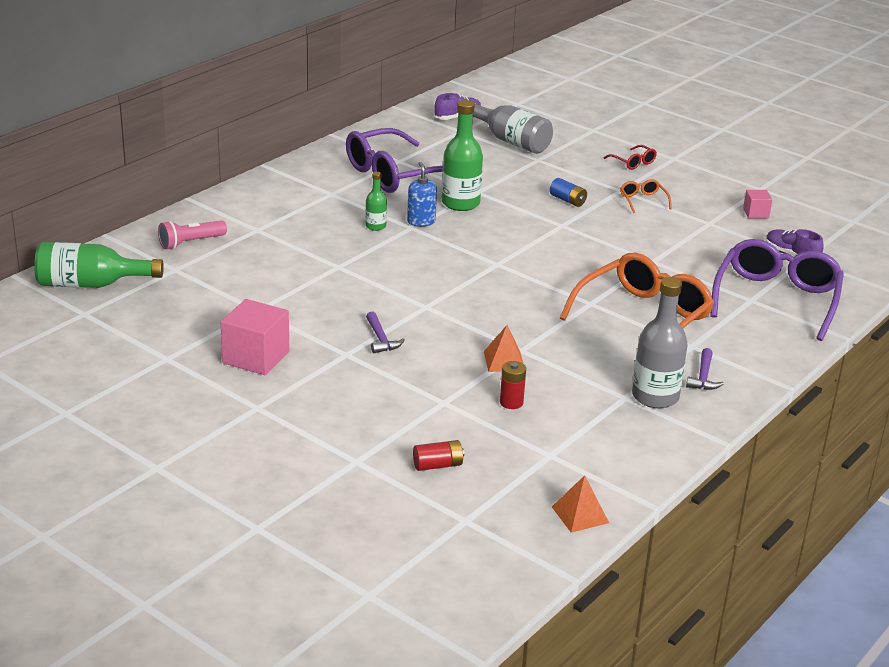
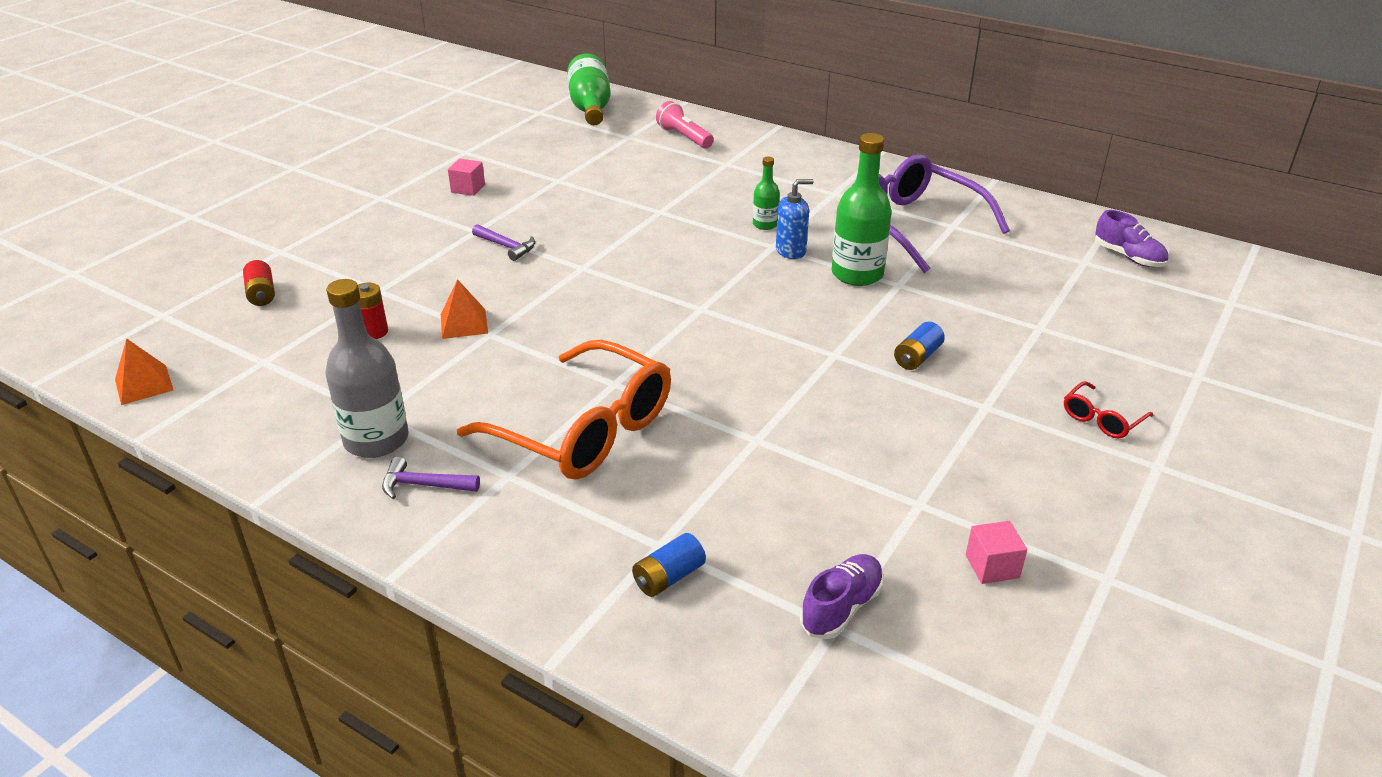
camera: 85 degrees right, 5 degrees up
pink cube [221,299,289,375] -> pink cube [448,159,485,196], size x0.52
purple hammer [366,311,405,353] -> purple hammer turned 120 degrees counterclockwise [472,224,535,261]
grey bottle [473,102,553,154] -> none
orange glasses [620,179,672,213] -> none
purple glasses [710,239,844,341] -> blue battery [632,533,706,597]

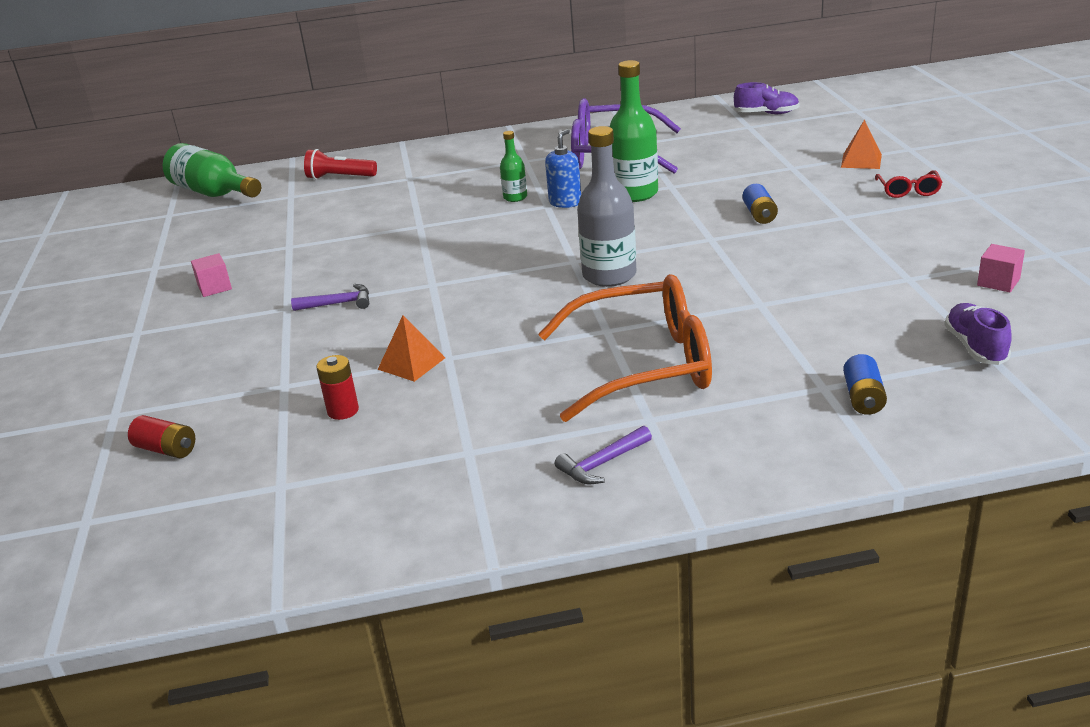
camera: 40 degrees left, 5 degrees down
orange pyramid [115,338,173,405] -> orange pyramid moved to [841,120,882,169]
grey bottle [326,279,409,458] -> grey bottle moved to [577,126,636,287]
pink flashlight [656,101,714,148] -> red flashlight [304,149,377,179]

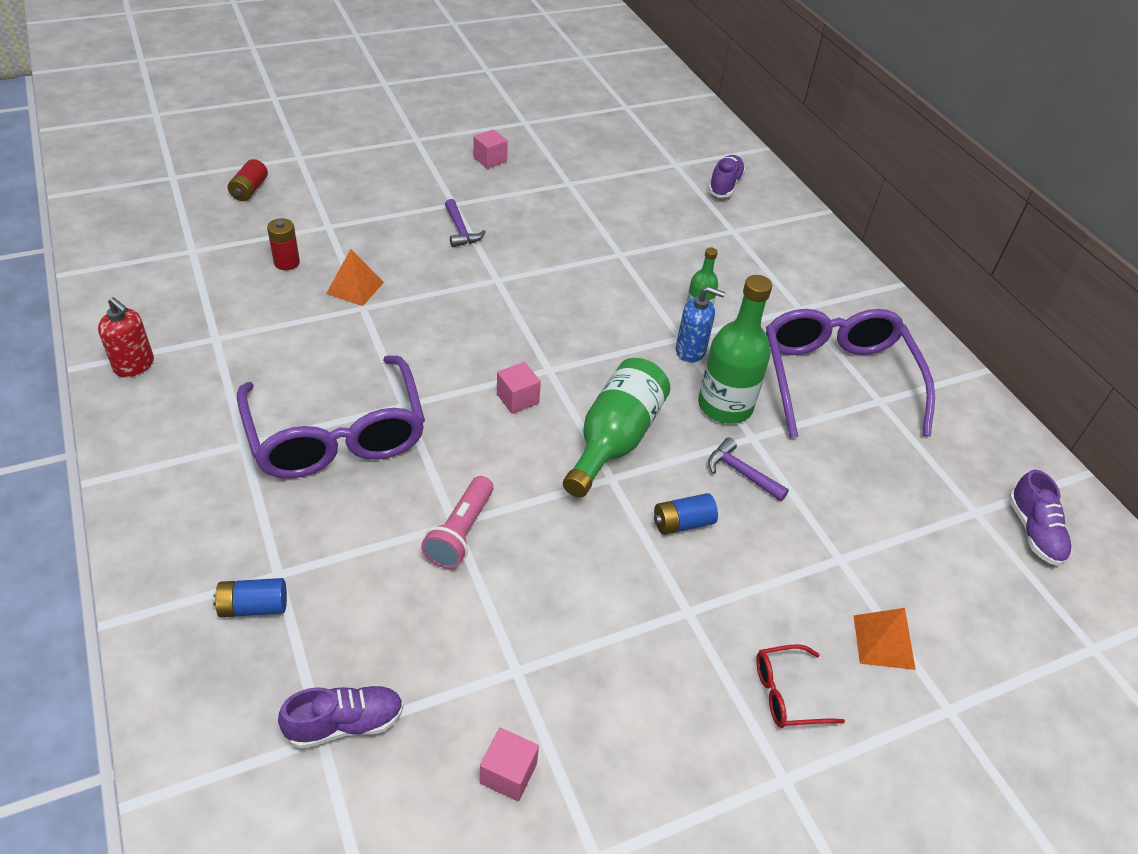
camera: 70 degrees right, 15 degrees up
green bottle [163,143,261,198] -> green bottle moved to [563,358,670,498]
red flashlight [304,149,377,179] -> purple shoe [708,155,745,197]
orange glasses [538,274,712,422] -> purple glasses [237,355,425,478]
purple hammer [555,426,652,484] -> purple hammer moved to [708,438,789,501]
grey bottle [577,126,636,287] -> pink cube [497,362,541,414]
none -> red soap dispenser [98,297,154,377]
none -> pink flashlight [421,476,493,569]

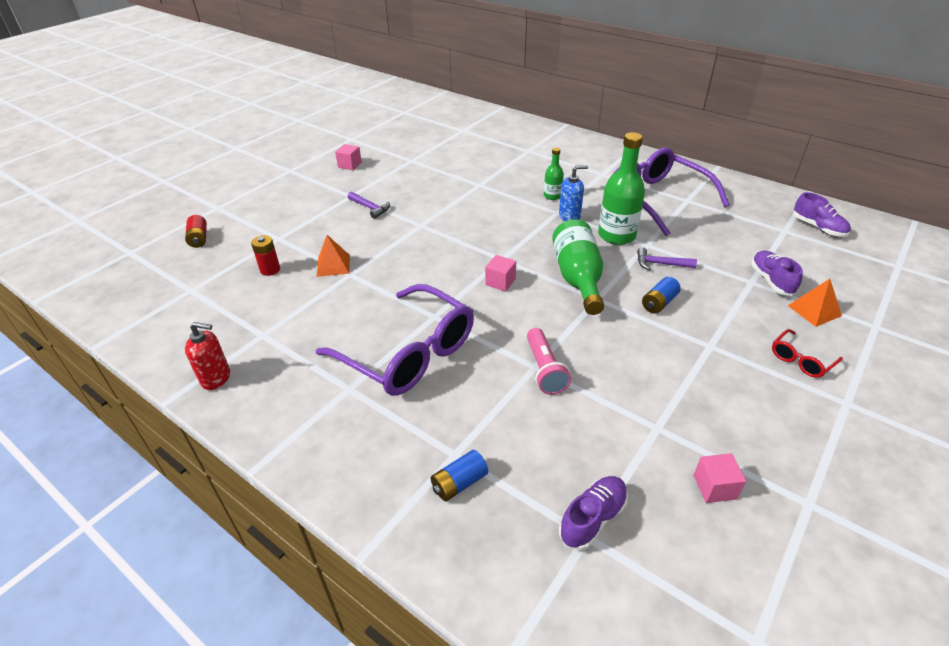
camera: 25 degrees left, 5 degrees down
purple shoe [708,155,745,197] -> purple shoe moved to [751,251,803,296]

